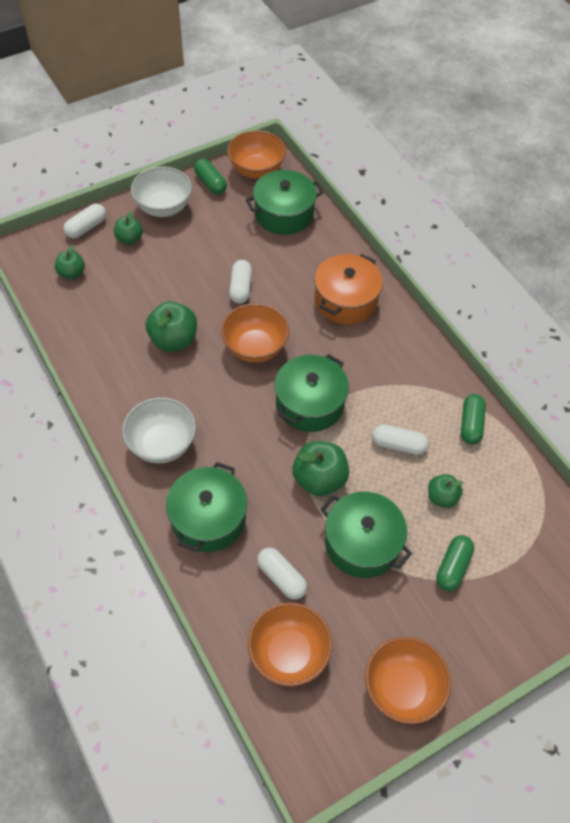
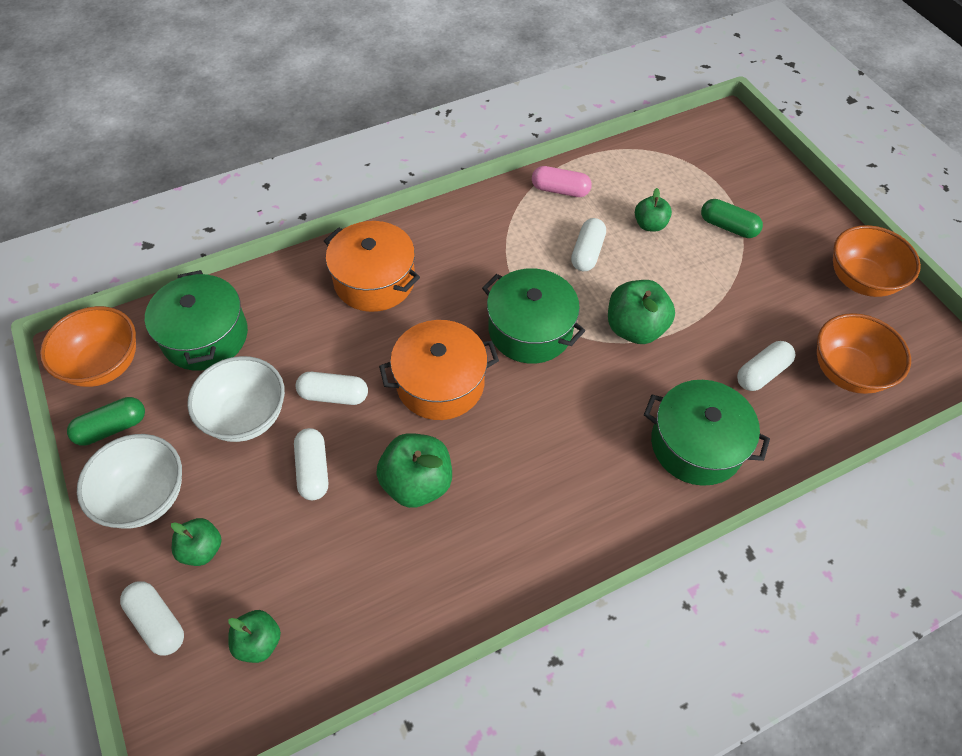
camera: 85 degrees left, 0 degrees up
white bowl [122,397,196,463] -> white bowl moved to [187,356,285,442]
orange bowl [221,303,289,363] -> orange pot [379,320,499,420]
green pot [321,492,412,578] -> none
green capsule [461,394,486,445] -> pink capsule [532,166,592,197]
none -> white capsule [294,428,328,500]

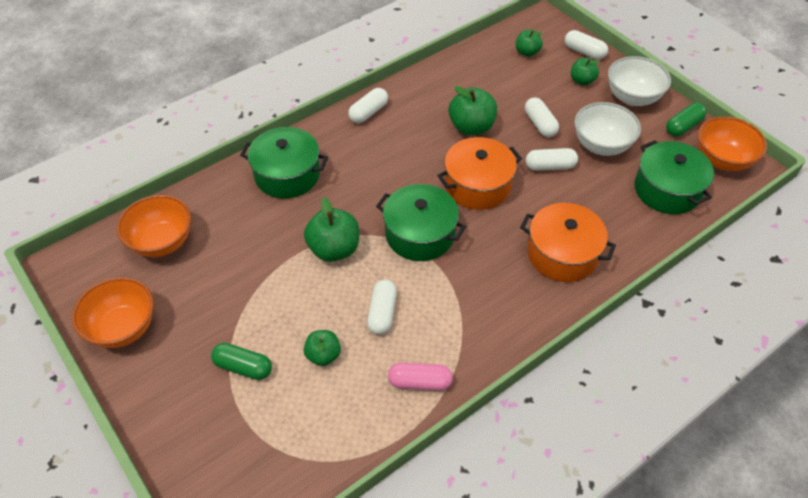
camera: 170 degrees right, 5 degrees down
white capsule [737,341,795,391] -> white capsule moved to [348,88,388,123]

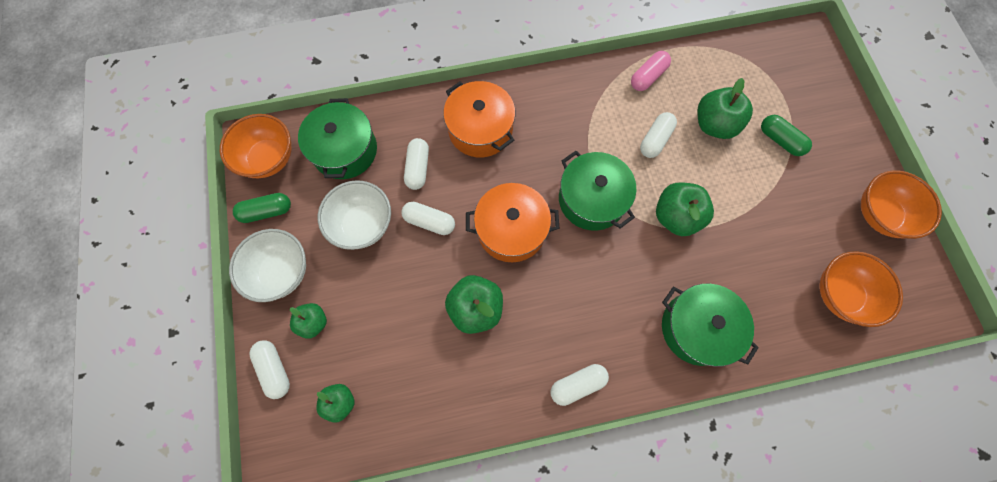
camera: 155 degrees left, 20 degrees up
green apple [304,330,341,366] -> green apple [697,78,753,139], size x1.65
pink capsule [388,362,453,391] -> pink capsule turned 75 degrees counterclockwise [631,51,671,91]
white capsule [525,97,559,137] -> white capsule moved to [404,138,429,190]

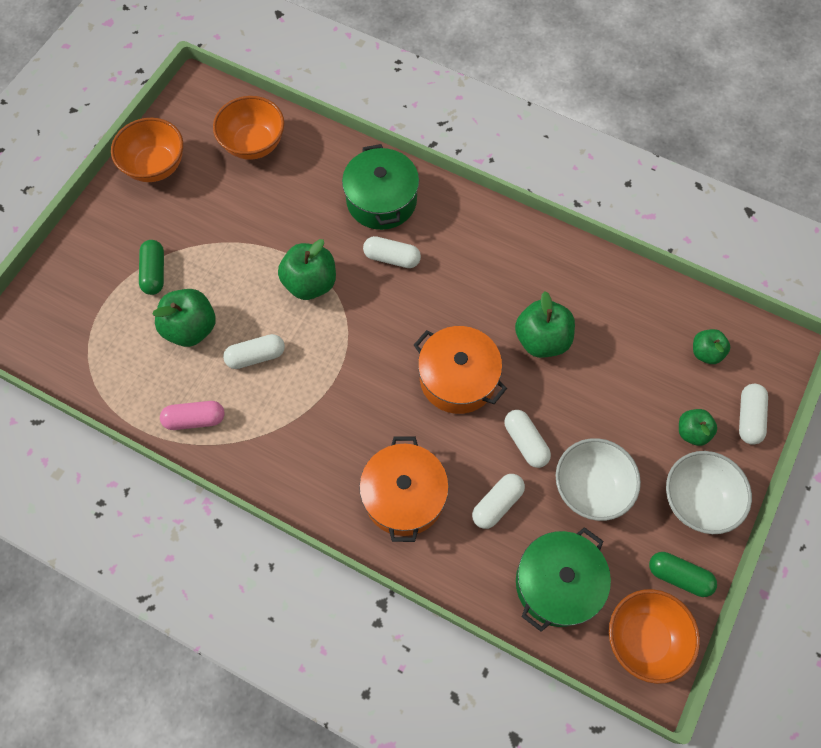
camera: 140 degrees left, 5 degrees down
white capsule [551,364,609,406] -> white capsule moved to [363,236,421,268]
green pot [559,151,636,231] -> none

